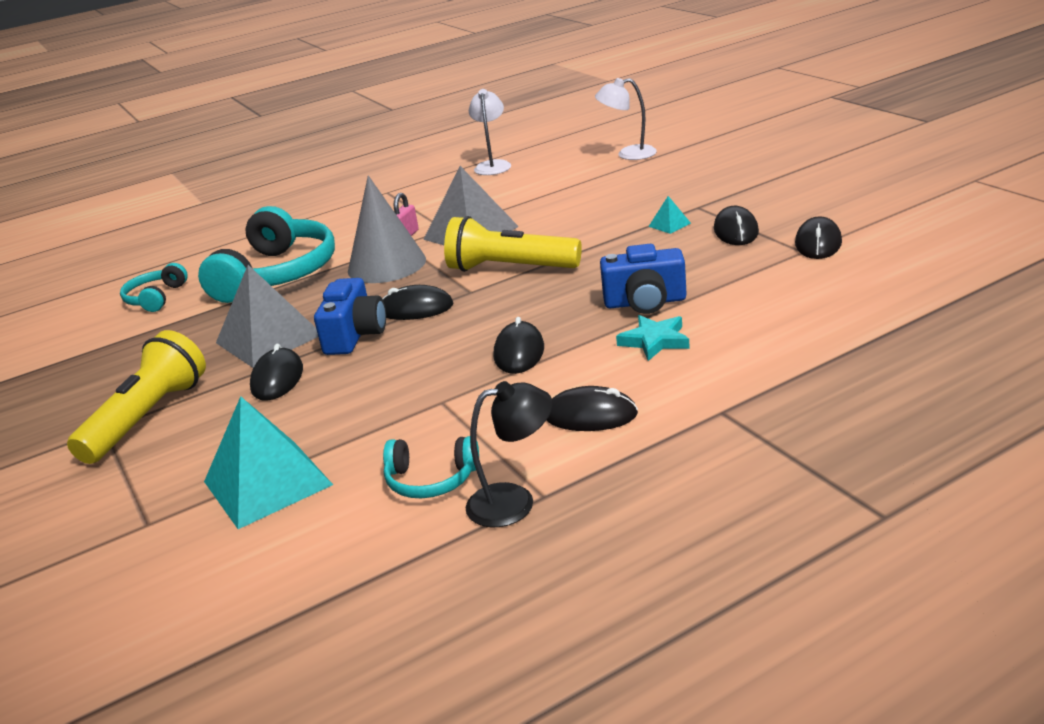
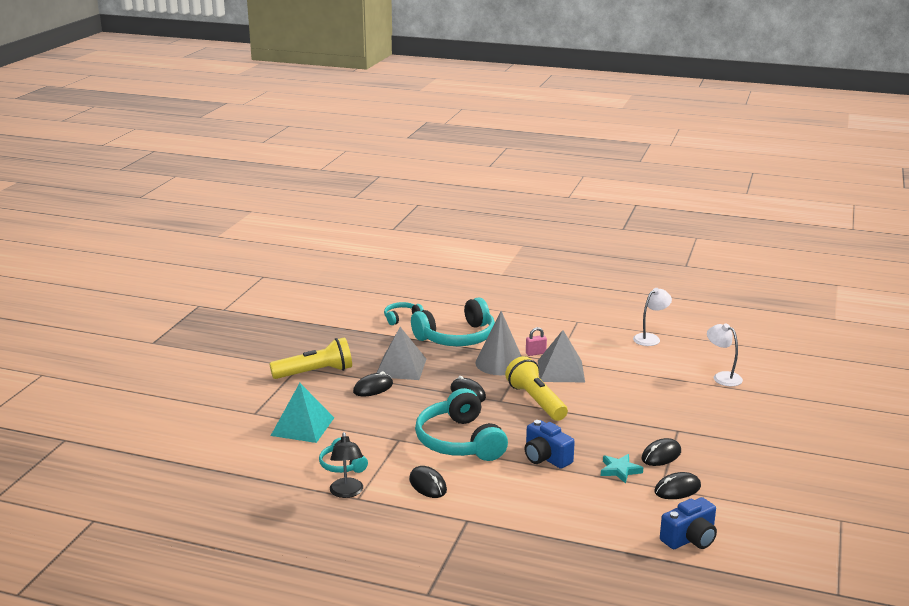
camera: 45 degrees right, 5 degrees down
blue camera [314,278,386,355] -> blue camera moved to [660,497,717,549]
black lamp [466,381,553,527] -> black lamp turned 45 degrees clockwise [330,432,363,498]
black mouse [494,317,544,374] -> turquoise headphones [415,388,508,461]
turquoise star [616,315,690,361] -> turquoise star moved to [601,454,643,484]
turquoise pyramid [648,196,691,234] -> none

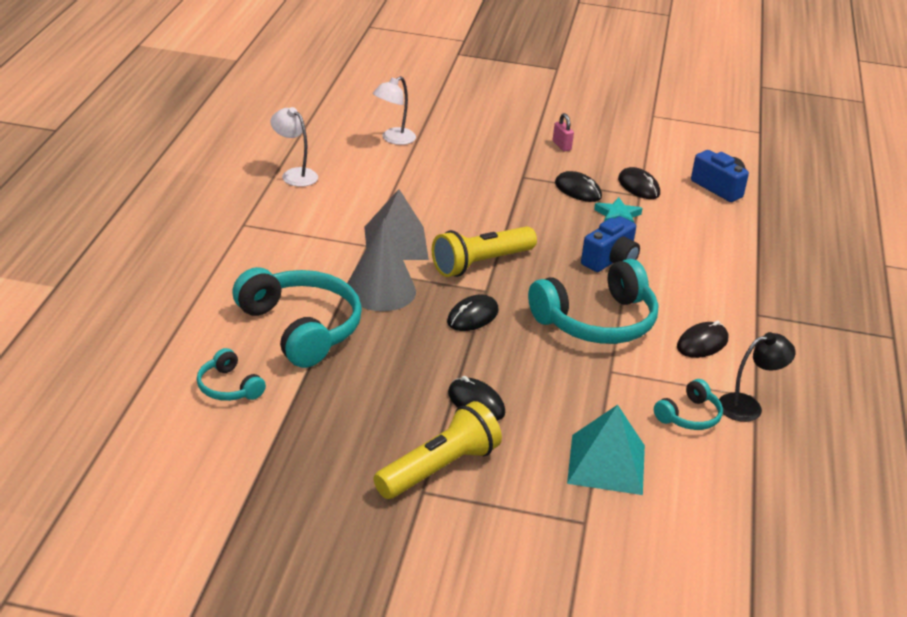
camera: 100 degrees left, 10 degrees up
yellow flashlight [270,337,352,379] -> yellow flashlight turned 75 degrees clockwise [374,401,502,499]
grey pyramid [377,327,426,380] -> none
pink padlock [526,327,547,356] -> pink padlock moved to [553,113,574,151]

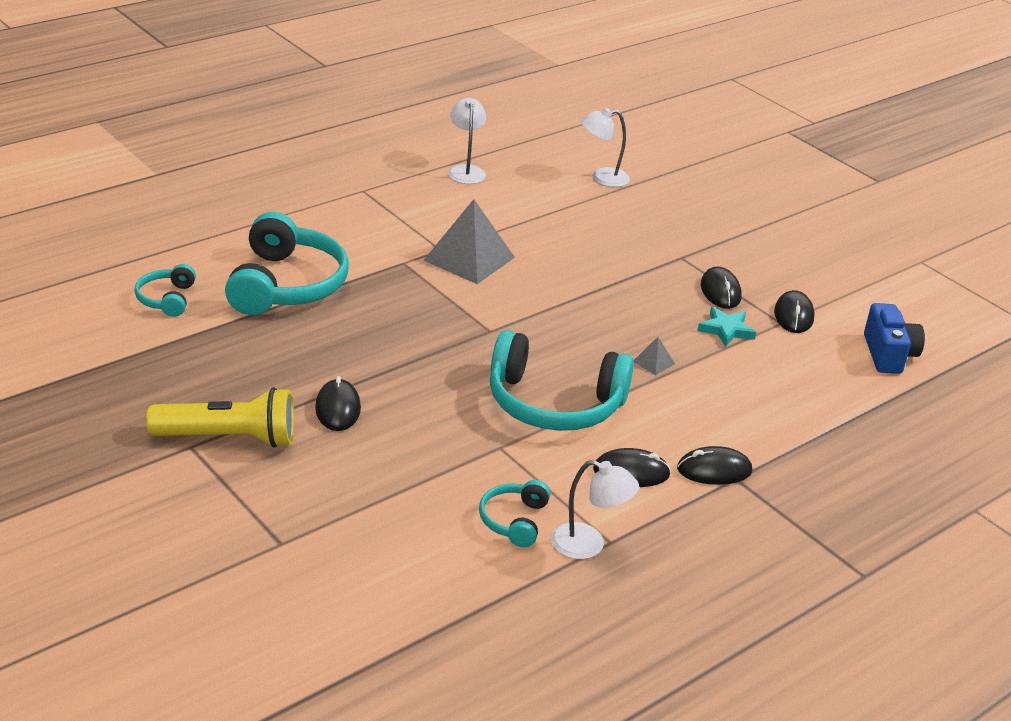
camera: 40 degrees right, 0 degrees up
grey cone [347,218,416,311] -> none
yellow flashlight [432,226,537,277] -> none
black mouse [447,295,499,331] -> black mouse moved to [677,446,752,485]
pink padlock [553,113,574,151] -> none
turquoise pyramid [567,405,645,495] -> none
blue camera [581,216,640,272] -> grey pyramid [634,337,675,375]
turquoise headphones [654,379,723,430] -> turquoise headphones turned 105 degrees clockwise [479,480,550,547]
black lamp [719,332,796,422] -> white lamp [551,460,639,559]

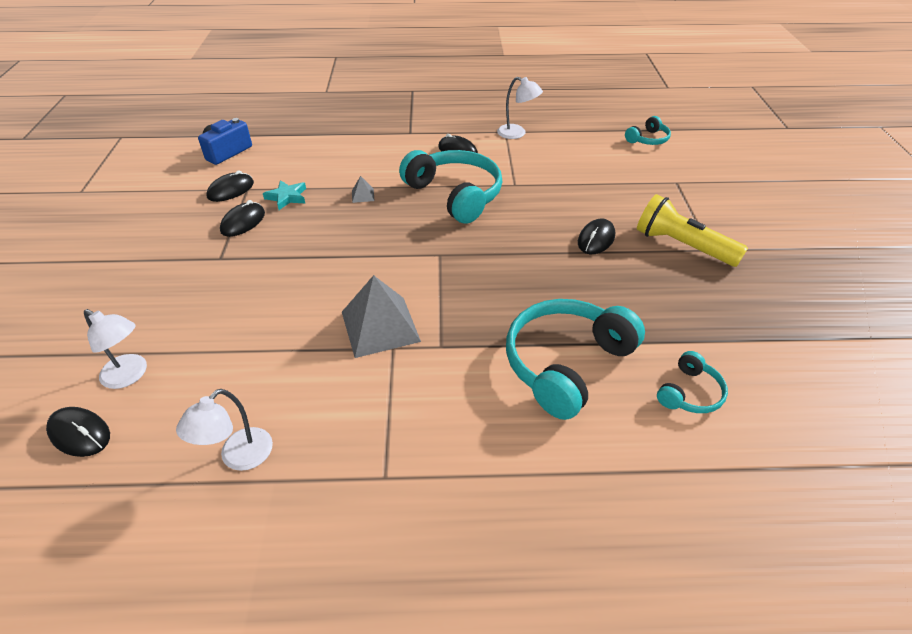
camera: 140 degrees left, 10 degrees up
turquoise headphones [479,480,550,547] -> turquoise headphones moved to [625,116,671,145]
white lamp [551,460,639,559] -> white lamp turned 150 degrees clockwise [497,77,543,139]
black mouse [677,446,752,485] -> black mouse moved to [46,407,110,457]

